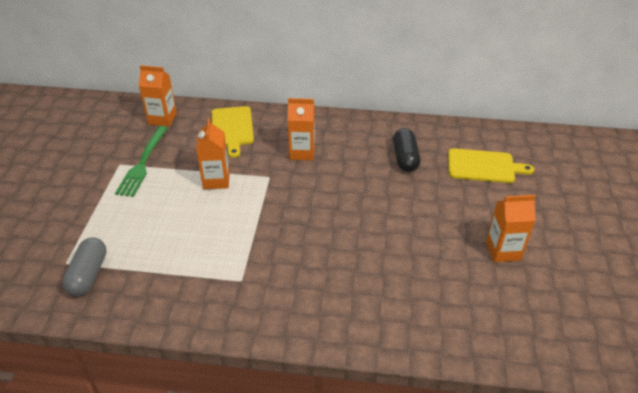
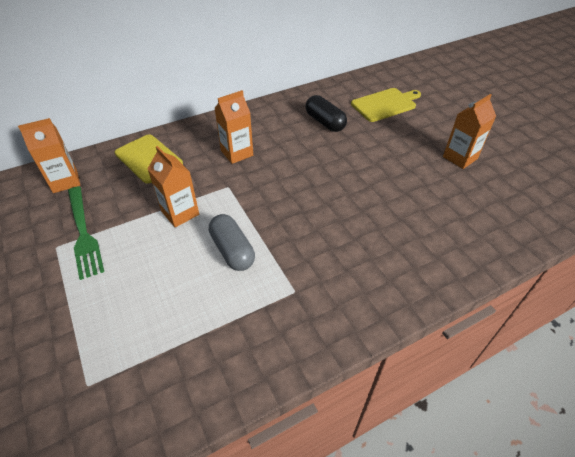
camera: 35 degrees left, 5 degrees up
grey capsule [62,237,107,296] -> grey capsule moved to [209,214,255,271]

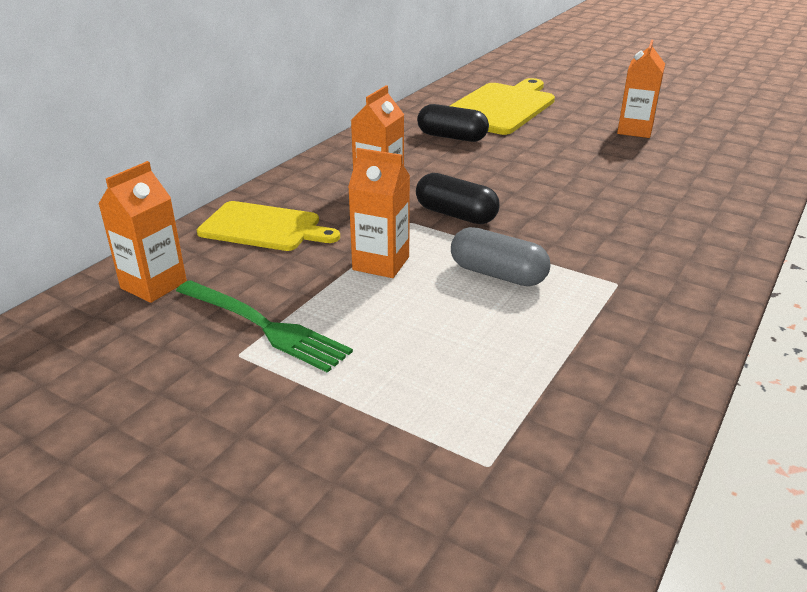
camera: 30 degrees left, 15 degrees down
yellow cutting board [351,88,421,122] -> yellow cutting board [450,78,555,135], size x1.51
none -> black capsule [416,173,500,224]

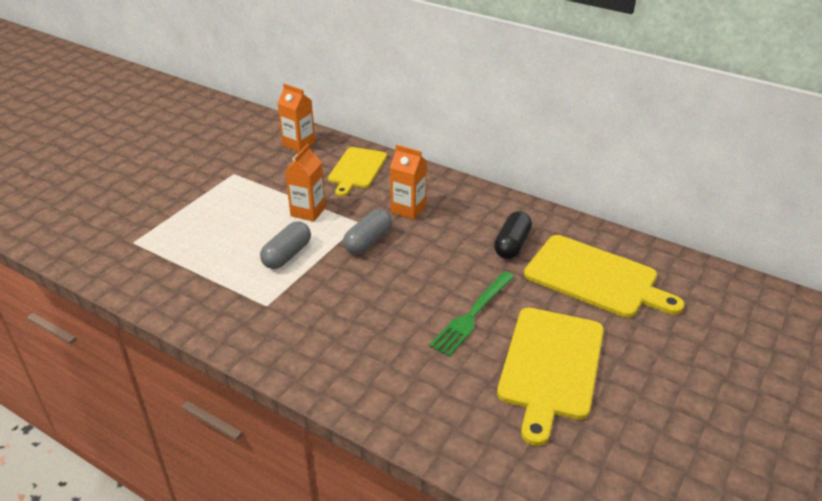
camera: 90 degrees right, 5 degrees up
green fork [176,280,353,373] -> green fork moved to [429,271,514,357]
black capsule [416,173,500,224] -> grey capsule [343,209,392,255]
orange carton [617,40,665,138] -> yellow cutting board [497,308,604,446]

